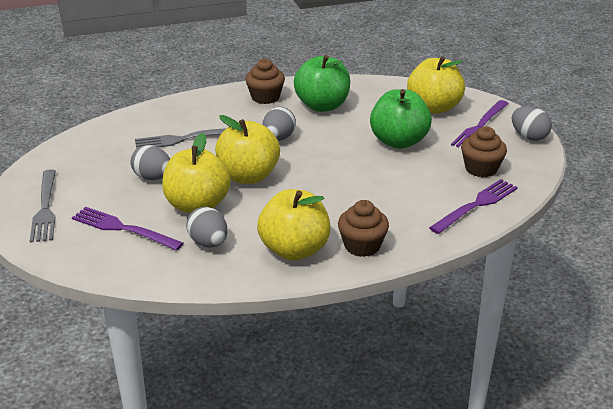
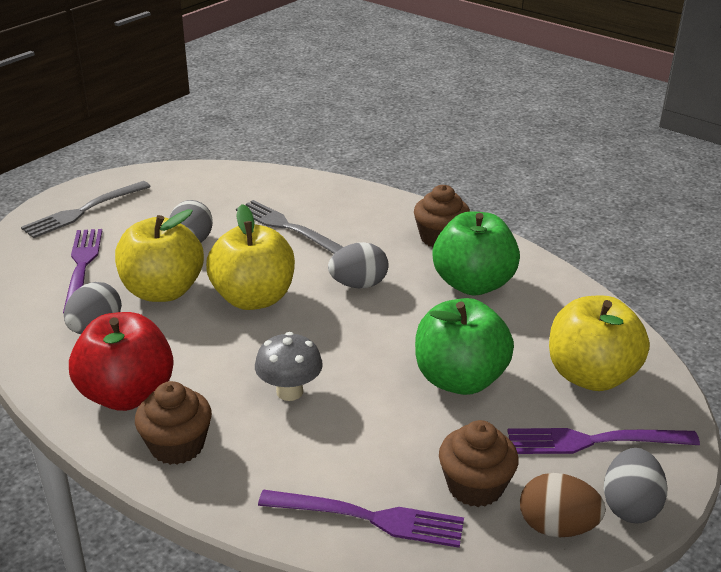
camera: 55 degrees right, 0 degrees up
yellow apple [257,189,331,260] -> red apple [69,312,174,411]
none -> grey mushroom [255,332,323,401]
none -> brown egg [520,473,606,537]

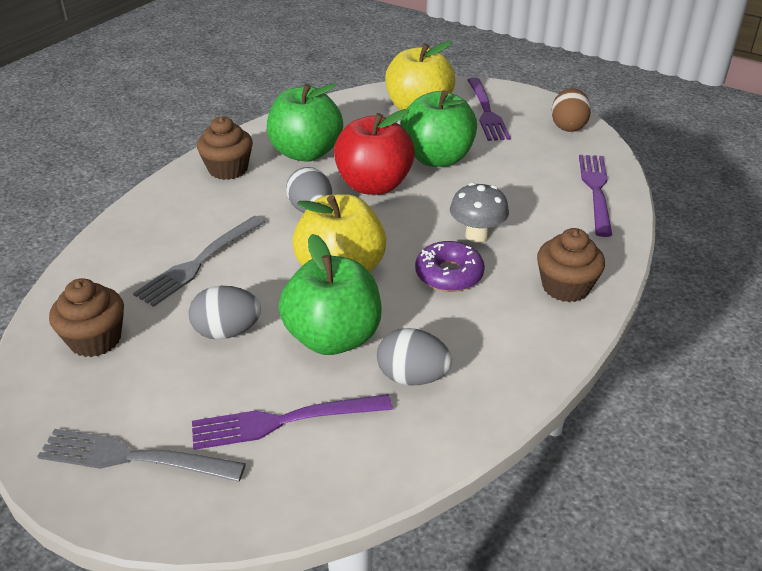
camera: 95 degrees left, 5 degrees up
grey fork [21,181,151,238] -> grey fork turned 150 degrees clockwise [37,429,246,482]
red apple [69,312,174,411] -> red apple moved to [334,109,415,195]
yellow apple [115,209,204,302] -> green apple [279,234,382,355]
brown cupcake [439,420,519,507] -> brown cupcake moved to [49,278,124,357]
grey egg [604,448,667,523] -> none
none -> purple donut [415,241,485,292]

